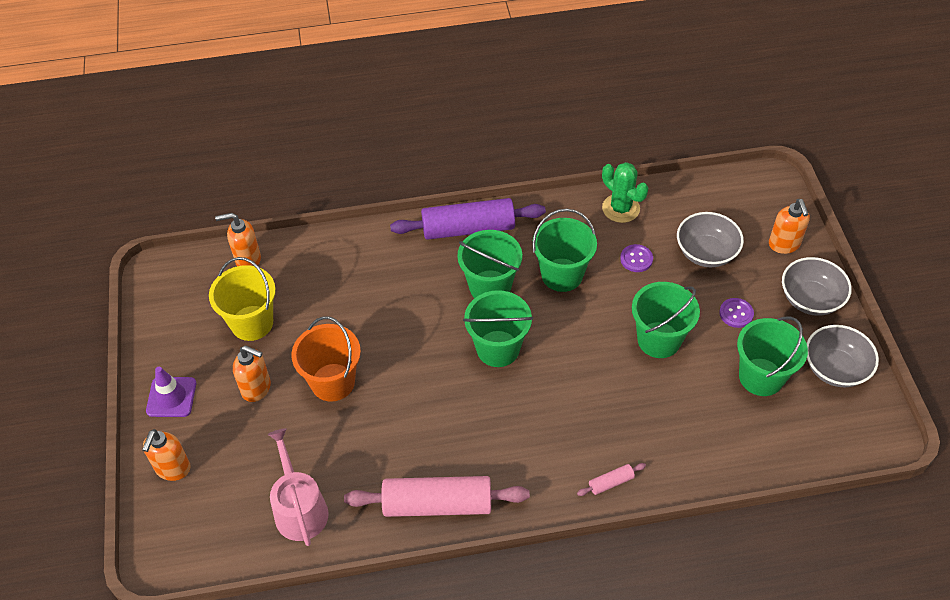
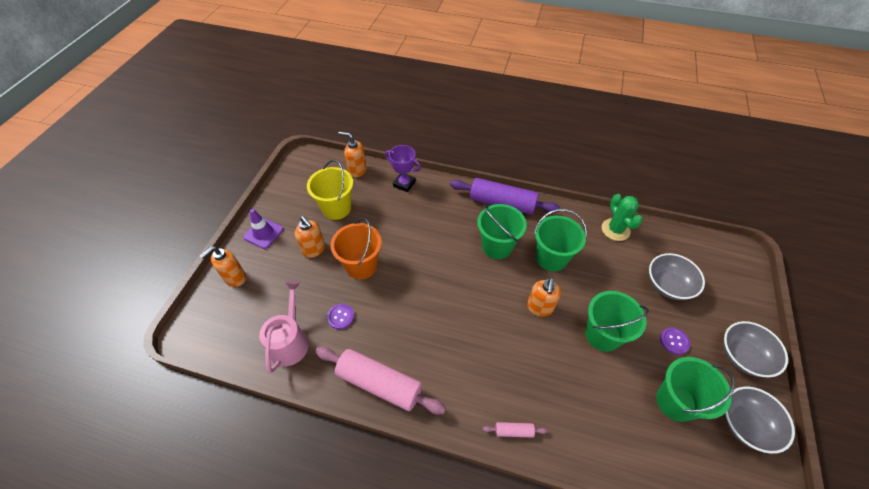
camera: 25 degrees right, 0 degrees up
green bucket [463,290,533,367] -> none
purple button [620,244,653,272] -> purple button moved to [327,304,354,329]
orange soap dispenser [769,199,810,254] -> orange soap dispenser moved to [527,277,561,317]
none -> purple trophy [385,145,421,192]

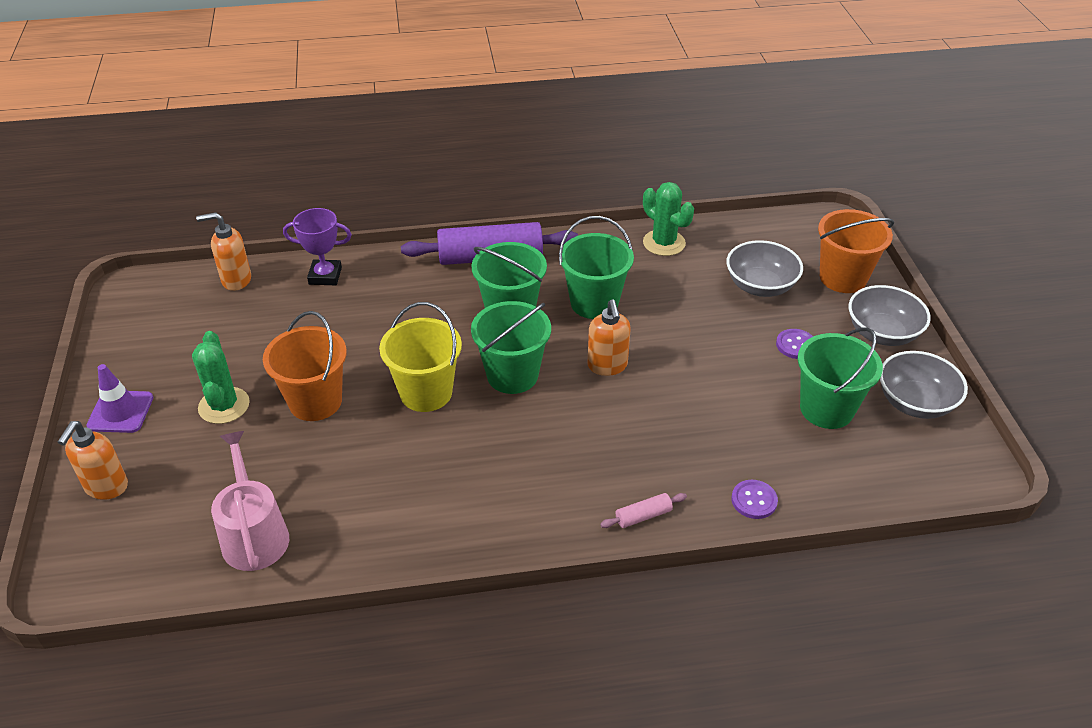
camera: 25 degrees left, 10 degrees down
orange soap dispenser [295,216,325,258] -> green cactus [192,331,250,424]
yellow bucket [307,160,353,220] -> yellow bucket moved to [379,302,462,412]
pink rolling pin [315,347,446,415] -> none
purple button [327,304,354,329] -> purple button moved to [731,480,778,519]
green bucket [585,291,649,352] -> green bucket moved to [471,301,551,394]
none -> orange bucket [818,209,894,293]

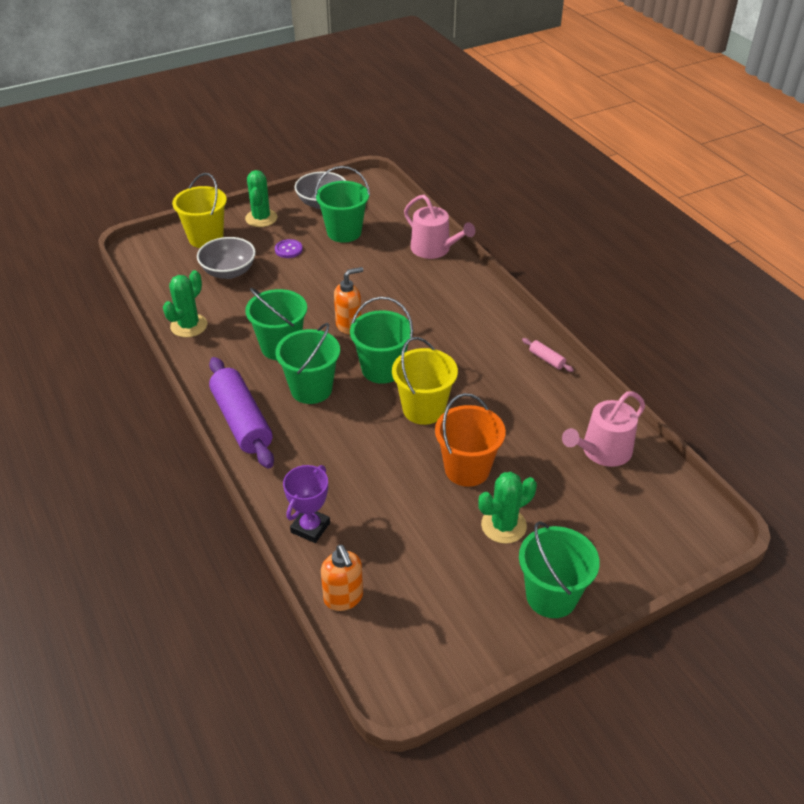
camera: 110 degrees left, 0 degrees up
orange soap dispenser [58,421,128,500] -> none
purple traffic cone [86,364,153,433] -> green bucket [519,521,600,618]
purple trophy [283,208,352,285] -> purple trophy turned 45 degrees clockwise [283,465,330,543]
pink rolling pin [600,493,687,528] -> pink rolling pin moved to [522,338,574,372]
purple button [731,480,778,519] -> pink watering can [404,195,475,259]
orange bucket [818,209,894,293] -> yellow bucket [172,173,227,248]
grey bowl [849,285,931,346] -> green cactus [245,170,277,227]

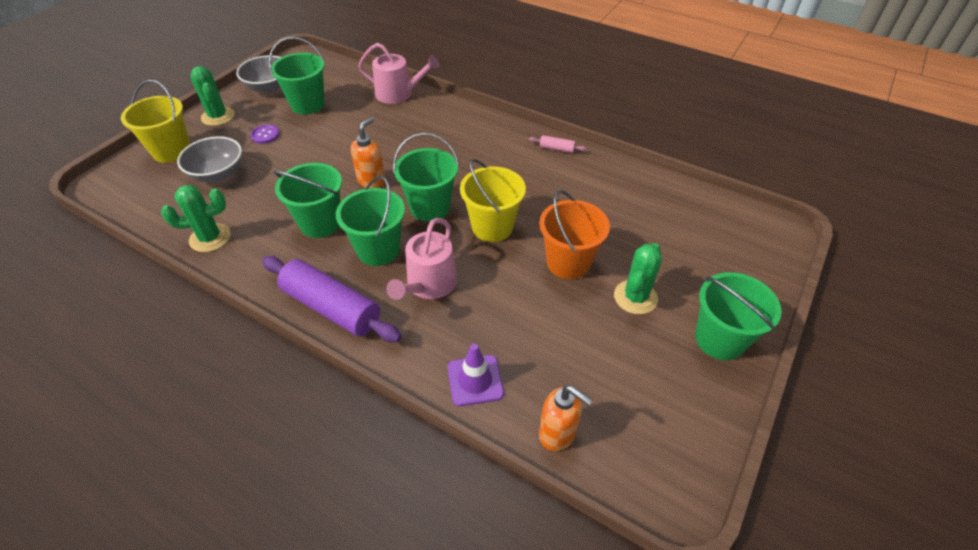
camera: 30 degrees left, 5 degrees up
green cactus [163,270,207,338] -> green cactus turned 75 degrees clockwise [161,185,231,252]
purple trophy [283,465,330,543] -> purple traffic cone [448,344,504,406]
pink watering can [562,391,645,467] -> pink watering can moved to [386,218,457,300]

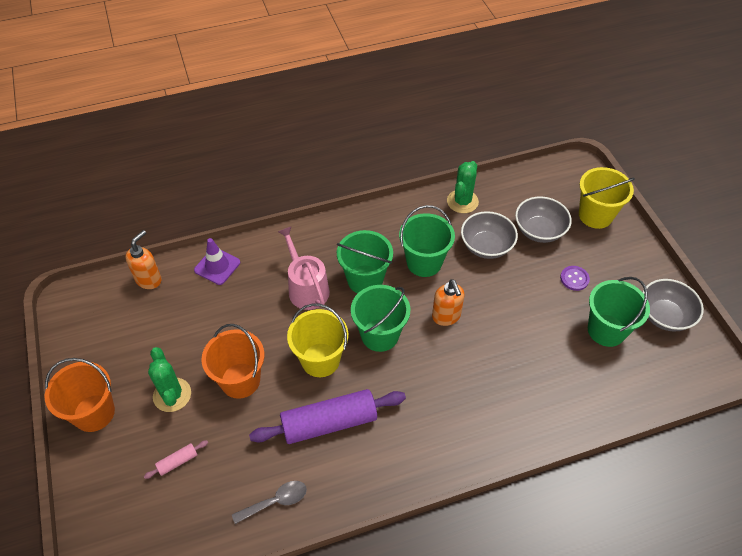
camera: 130 degrees right, 5 degrees up
green cactus [190,66,235,126] -> none
purple rolling pin [262,256,402,342] -> purple rolling pin moved to [249,389,406,444]
pink watering can [358,43,439,104] -> none
pink rolling pin [529,135,587,153] -> pink rolling pin moved to [144,440,208,479]
orange soap dispenser [539,385,593,451] -> orange soap dispenser turned 135 degrees clockwise [125,230,162,289]
green bucket [695,272,782,360] -> orange bucket [45,358,115,432]
none -> grey spoon [232,481,307,524]
none -> grey bowl [461,211,518,259]

